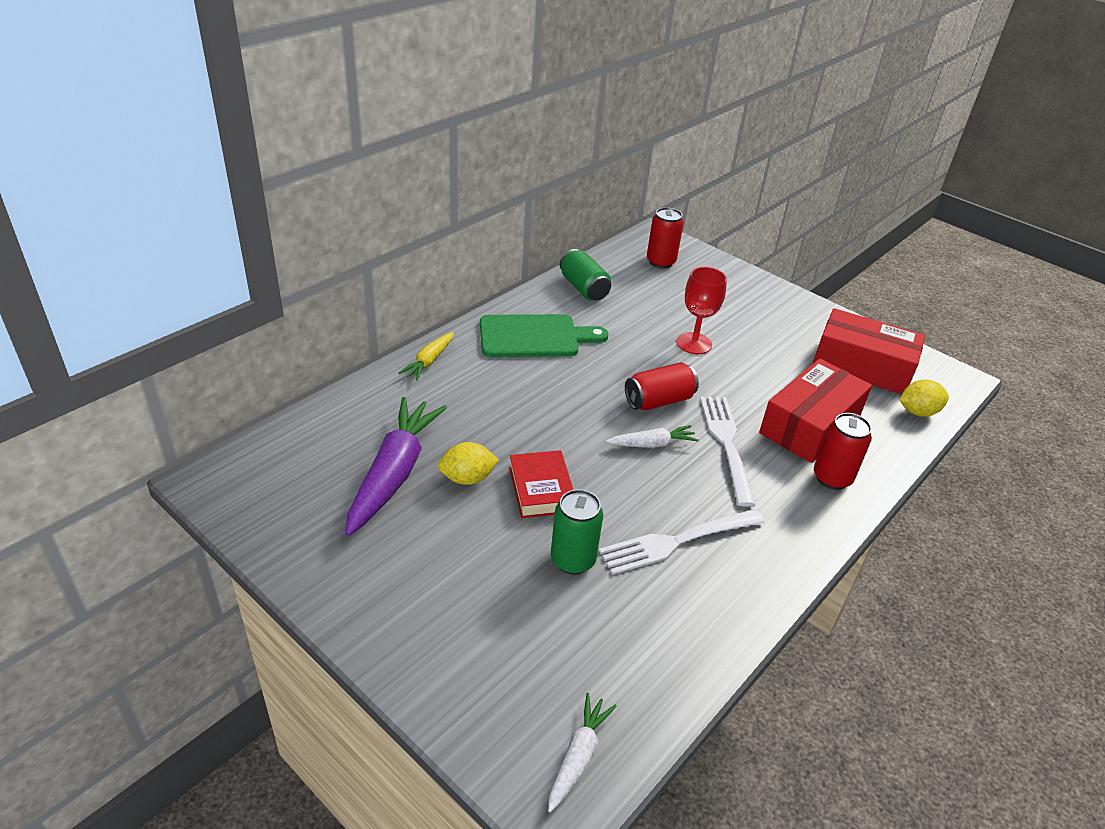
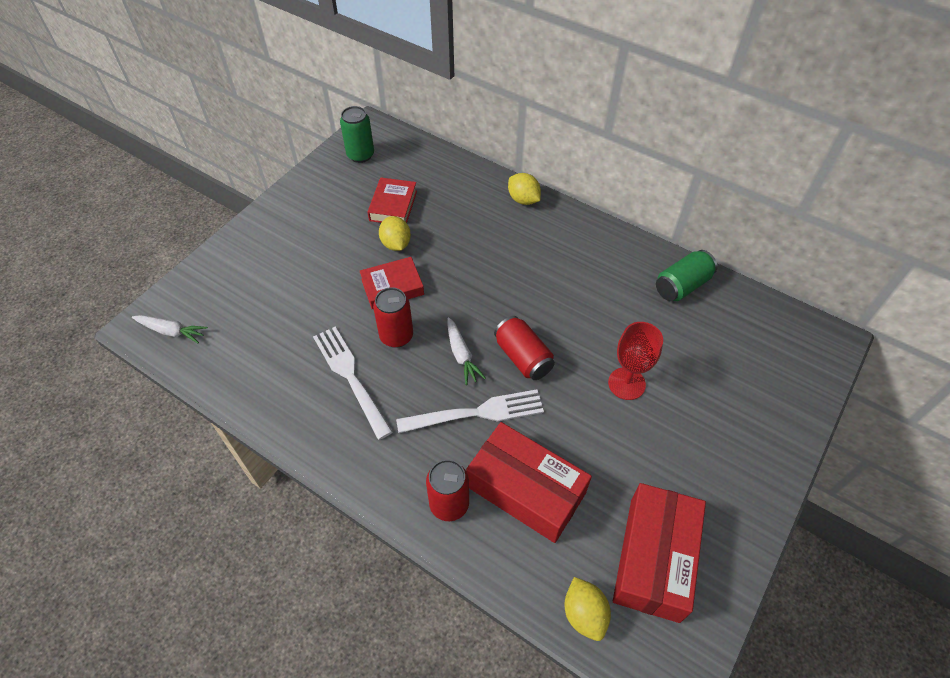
camera: 85 degrees right, 15 degrees up
purple carrot [345,397,447,536] -> red book [367,178,417,223]
yellow carrot [398,332,454,381] -> yellow lemon [508,173,541,205]
green cutting board [480,314,608,357] -> none
green can [551,489,603,575] -> green can moved to [340,106,374,163]
red can [647,207,684,269] -> red can moved to [373,287,413,348]

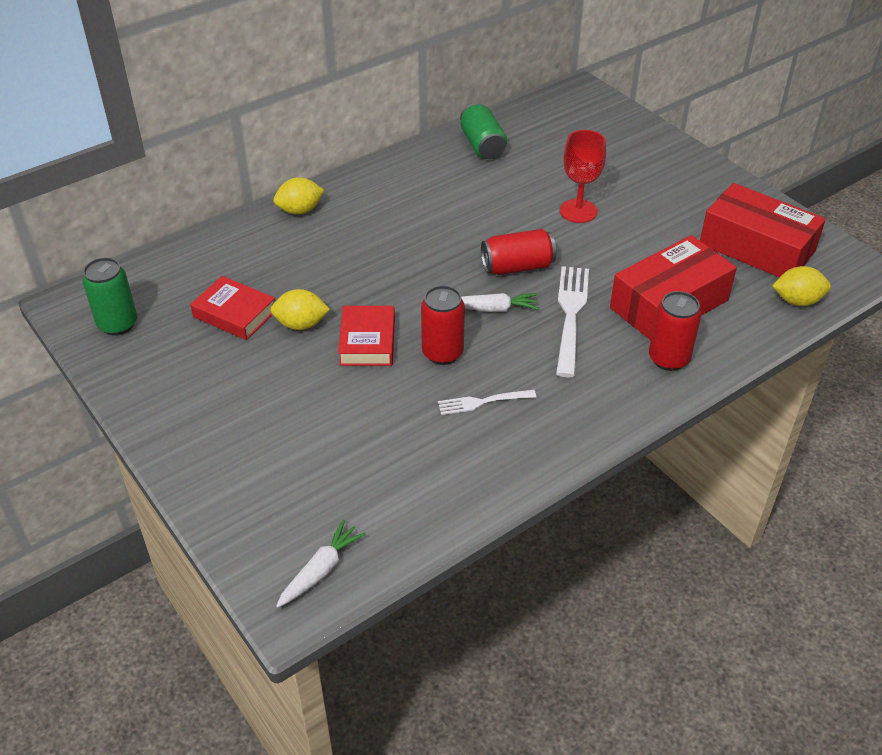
camera: 70 degrees left, 10 degrees down
white fork [313,327,393,440] -> white fork [438,390,536,415], size x0.57

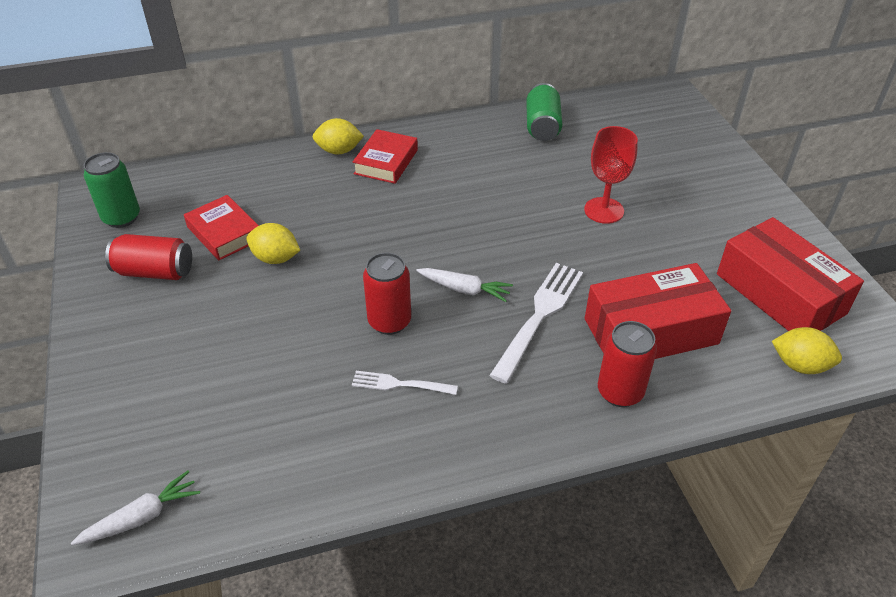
camera: 20 degrees right, 0 degrees up
red book [338,306,395,366] -> red book moved to [353,129,418,184]
red can [481,229,556,275] -> red can moved to [105,234,192,280]

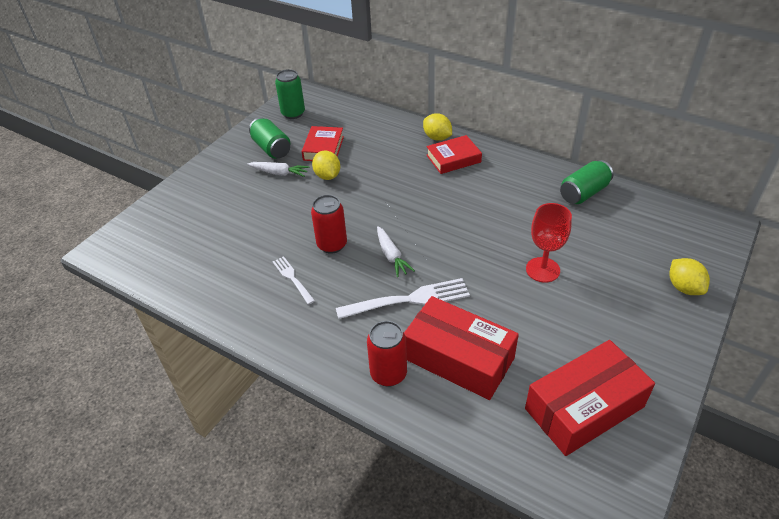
camera: 50 degrees right, 0 degrees up
white carrot [71,470,200,545] -> white carrot moved to [247,162,309,177]
red can [105,234,192,280] -> green can [249,118,290,158]
red box [717,217,864,331] -> red box turned 45 degrees clockwise [525,340,655,456]
yellow lemon [772,327,842,374] -> yellow lemon moved to [670,258,710,295]

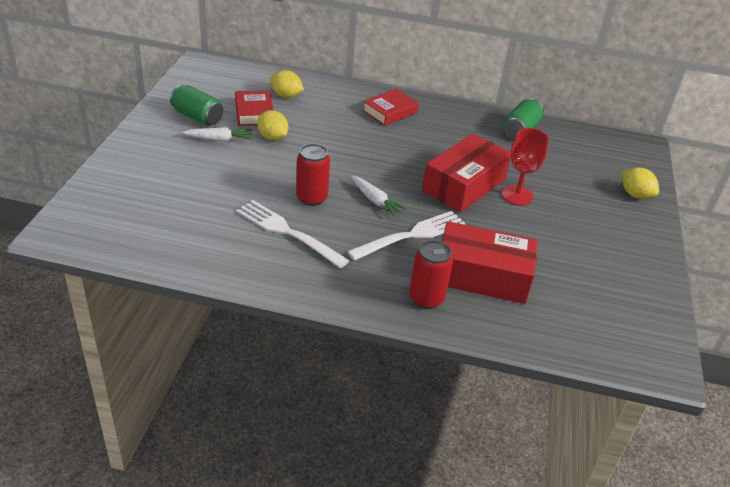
camera: 25 degrees left, 5 degrees down
white fork [272,256,315,305] -> white fork [236,200,350,268], size x1.76
green can [275,69,305,119] -> none
yellow lemon [423,113,452,141] -> yellow lemon moved to [270,70,304,98]
red box [525,340,655,456] -> red box moved to [422,133,511,213]

